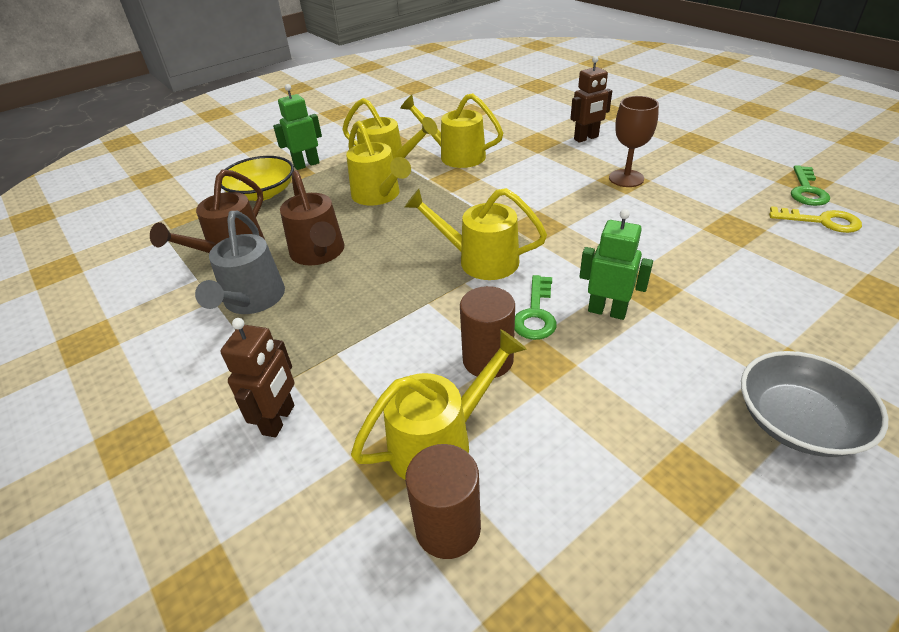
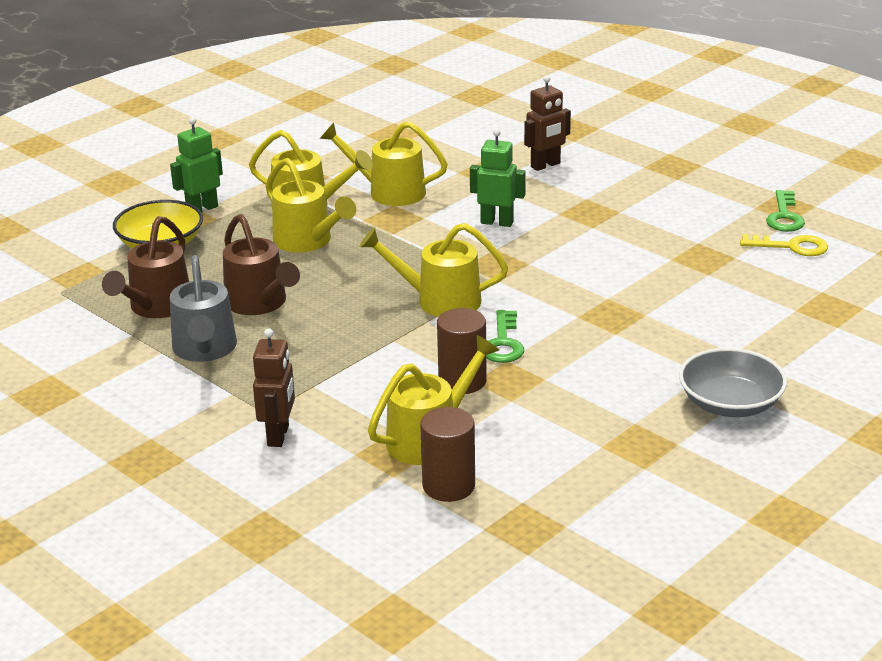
camera: 10 degrees left, 10 degrees down
green robot [579,209,653,320] -> green robot moved to [470,129,526,227]
brown goblet [609,96,659,187] -> none

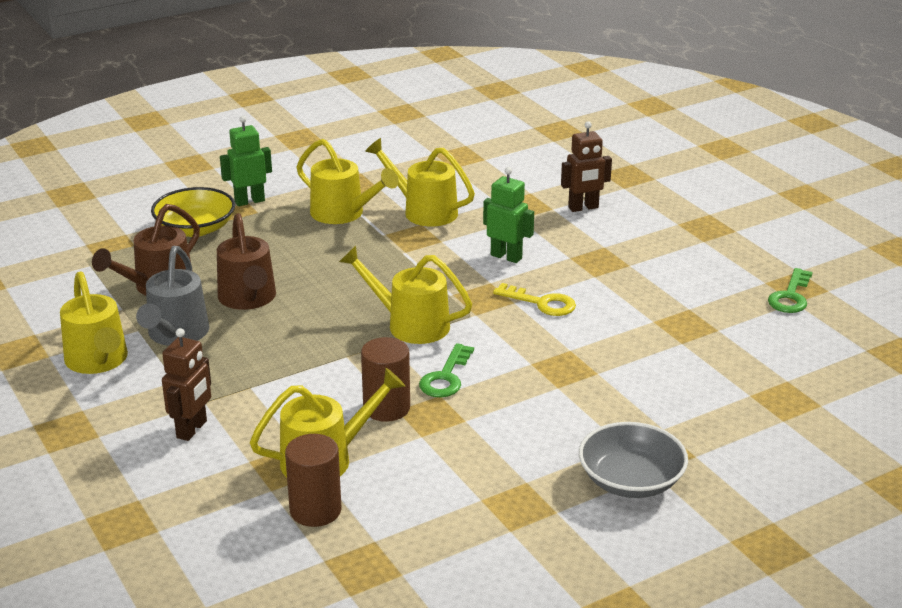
camera: 15 degrees right, 0 degrees up
yellow watering can [265,158,356,252] -> yellow watering can moved to [60,271,128,374]
yellow key [740,234,828,256] -> yellow key moved to [493,283,576,316]

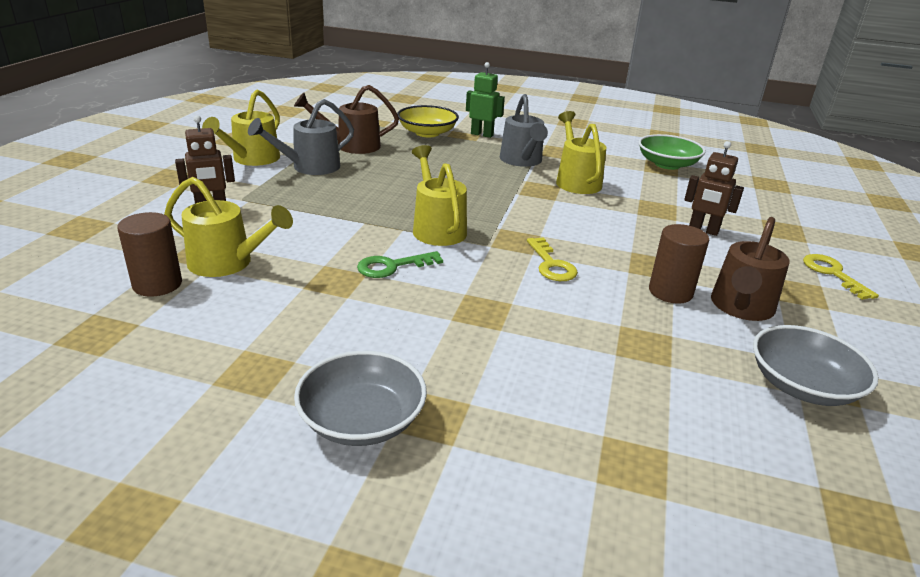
camera: 45 degrees right, 0 degrees up
brown watering can [217,213,276,310] -> brown watering can moved to [711,217,790,321]
yellow watering can [296,139,399,224] -> grey watering can [500,94,548,167]
brown cylinder [361,337,410,422] -> brown cylinder moved to [649,224,709,304]
green robot [483,167,534,263] -> none
green key [768,268,813,313] -> grey bowl [753,325,879,406]
none -> green bowl [638,134,706,170]
none -> yellow key [803,254,879,300]

